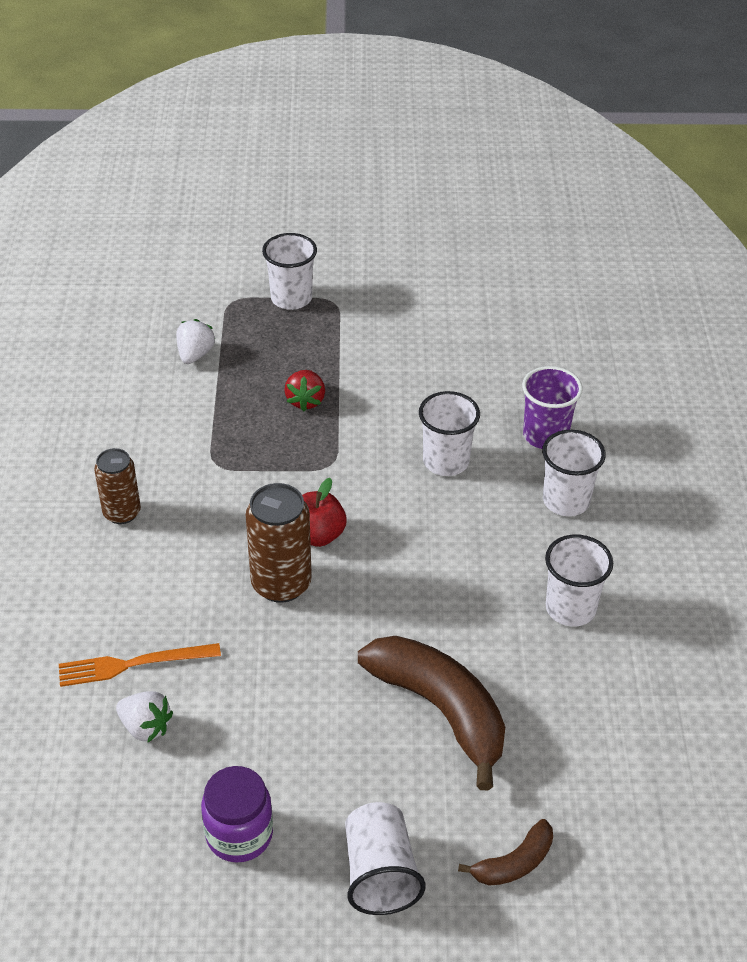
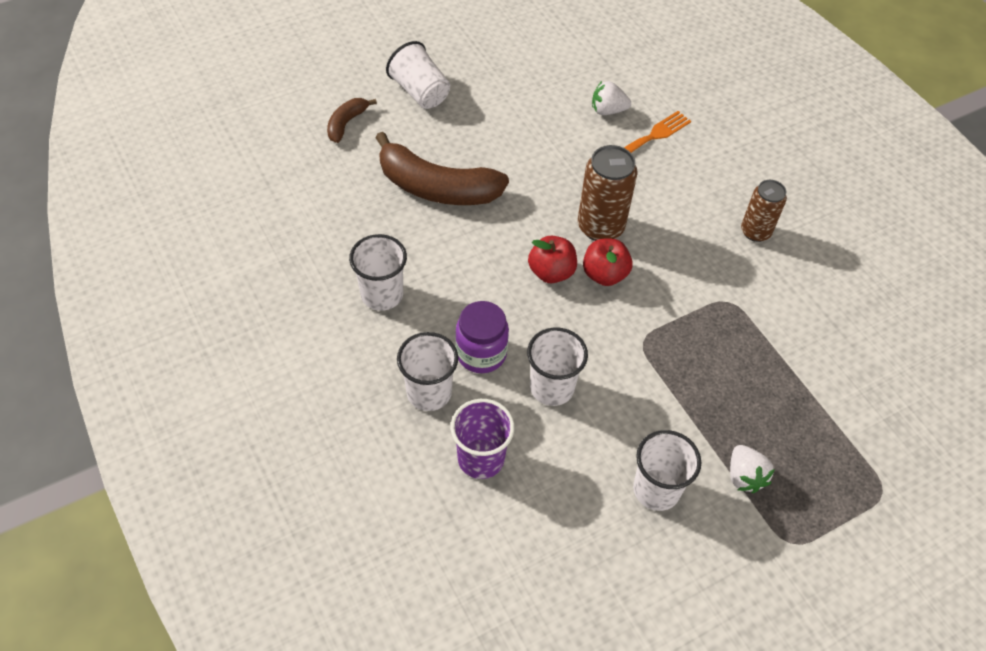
camera: 150 degrees right, 10 degrees up
white strawberry [176,319,215,364] -> white strawberry moved to [730,445,775,493]
purple jar [201,766,273,863] -> purple jar moved to [455,301,509,373]
white cup [262,233,317,310] -> white cup moved to [633,430,701,511]
red strawberry [284,370,325,411] -> none
none -> red apple [528,236,577,283]

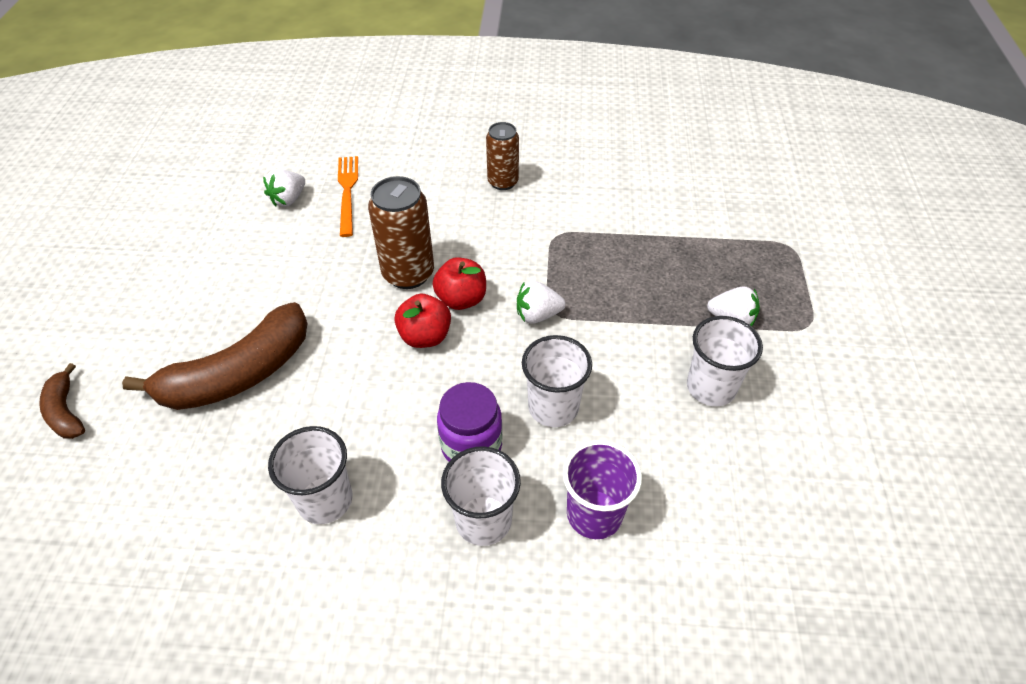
camera: 55 degrees left, 5 degrees down
white cup [386,41,450,109] -> none
none -> white strawberry [517,281,566,324]

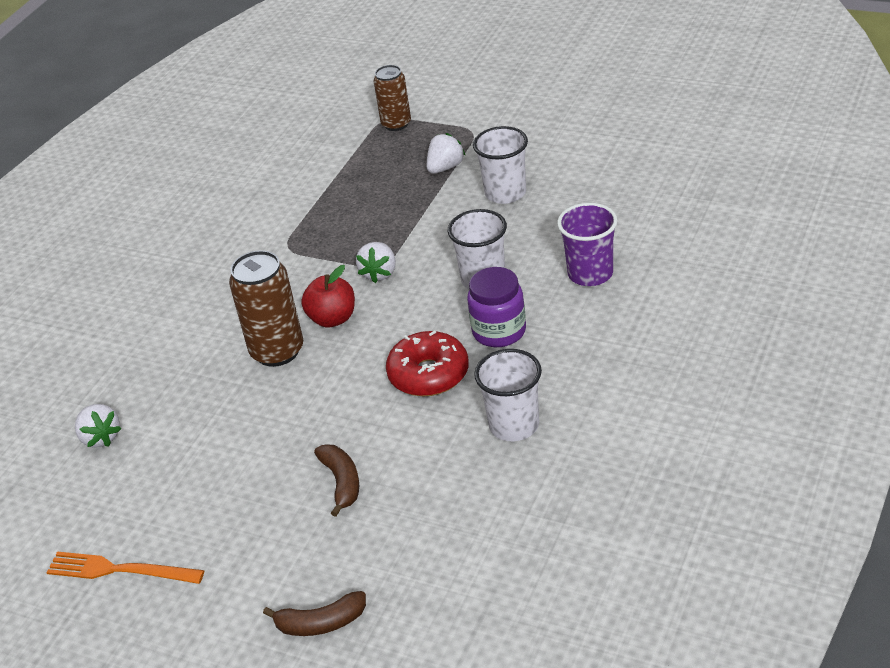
camera: 65 degrees left, 10 degrees down
brown banana [122,302,307,410] -> brown banana [314,444,359,517], size x0.49
orange fork [338,156,358,237] -> orange fork moved to [46,552,204,584]
red apple [394,294,451,348] -> none
white cup [441,446,521,546] -> none
brown can [486,122,519,190] -> brown can moved to [374,65,411,131]
none -> red donut [386,331,469,396]

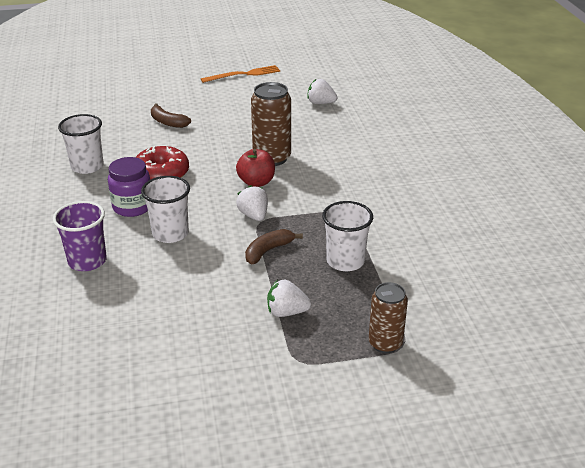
camera: 140 degrees right, 5 degrees down
brown banana [263,591,366,636] -> brown banana moved to [245,229,303,264]
white strawberry [427,133,466,174] -> white strawberry turned 90 degrees clockwise [267,280,311,317]
white cup [473,126,528,204] -> white cup moved to [322,201,373,271]

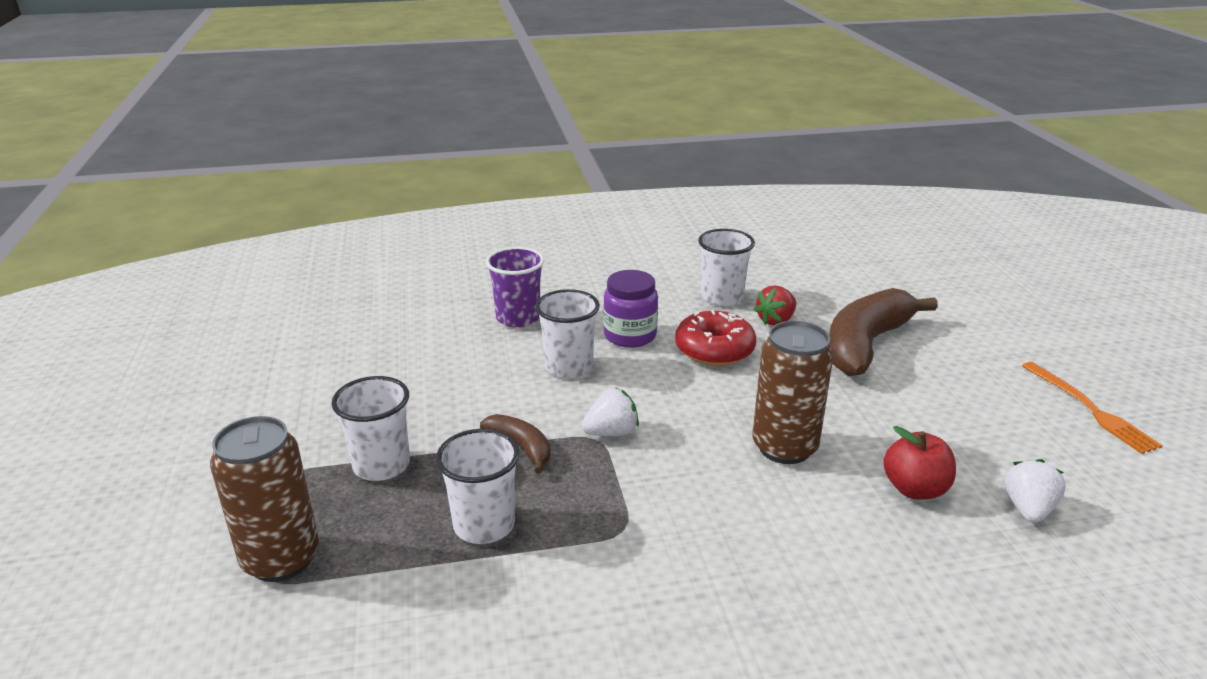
camera: 90 degrees right, 5 degrees down
brown banana [151,103,191,128] -> brown banana [829,288,938,376], size x2.03
red apple [236,149,275,187] -> red apple moved to [883,426,956,499]
white strawberry [267,280,311,317] -> white cup [331,376,410,481]
brown can [369,282,408,353] -> brown can [210,416,319,582], size x1.52
none -> red strawberry [754,285,796,326]

